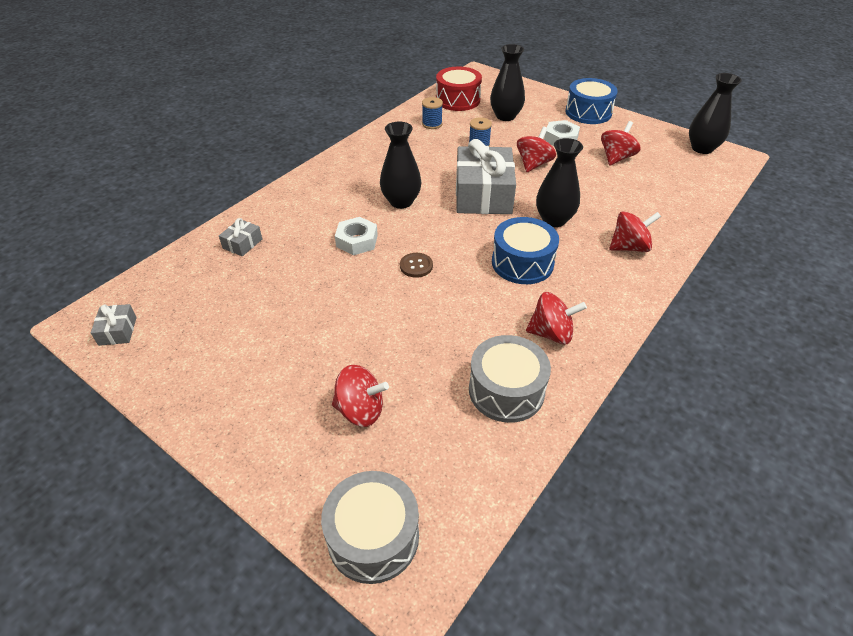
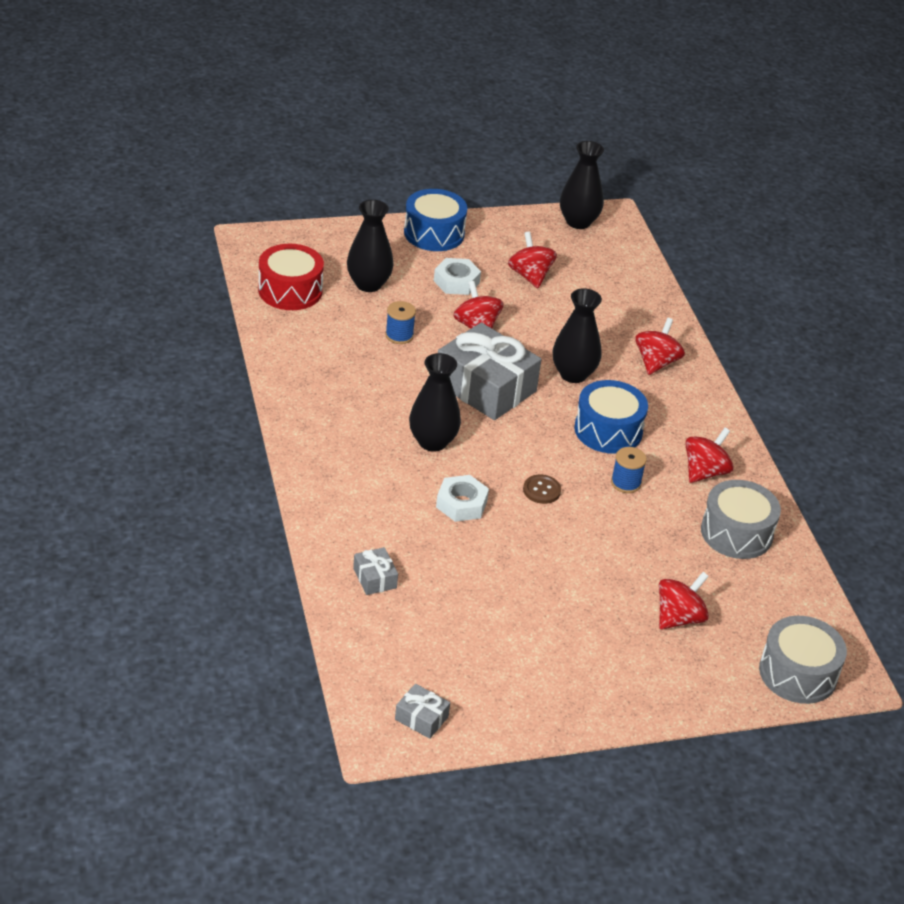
camera: 55 degrees left, 5 degrees down
blue spool [422,97,443,129] -> blue spool moved to [611,447,647,493]

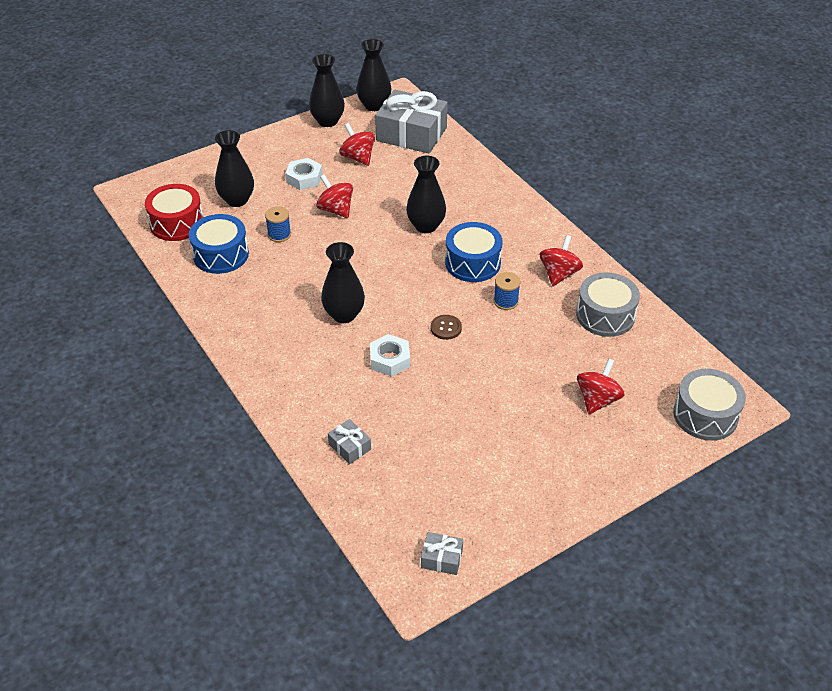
camera: 15 degrees left, 5 degrees up
blue drum [404,189,467,251] -> blue drum moved to [189,214,249,274]
grey gift [438,323,541,420] -> grey gift moved to [375,90,448,154]
red spinning top [635,318,685,375] -> none
none -> black vase [309,54,345,127]

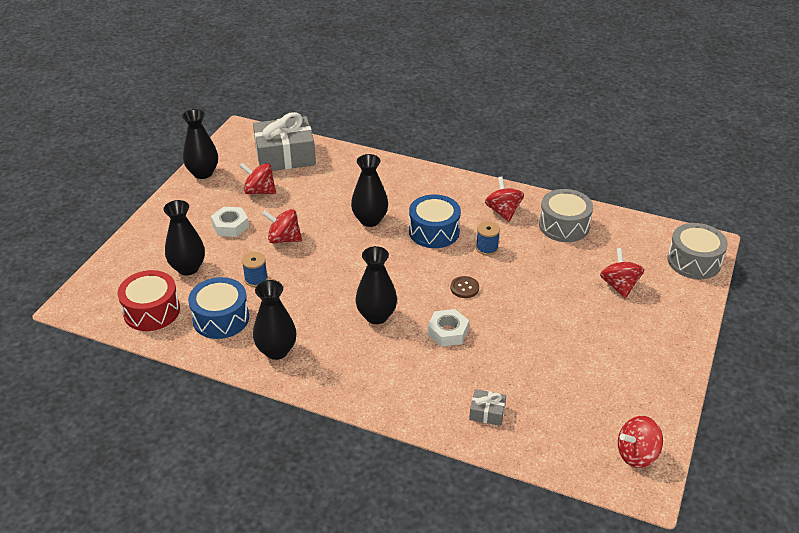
camera: 35 degrees left, 5 degrees down
black vase [356,39,391,111] -> black vase moved to [253,280,296,360]
grey gift [421,532,463,575] -> red spinning top [618,416,663,468]

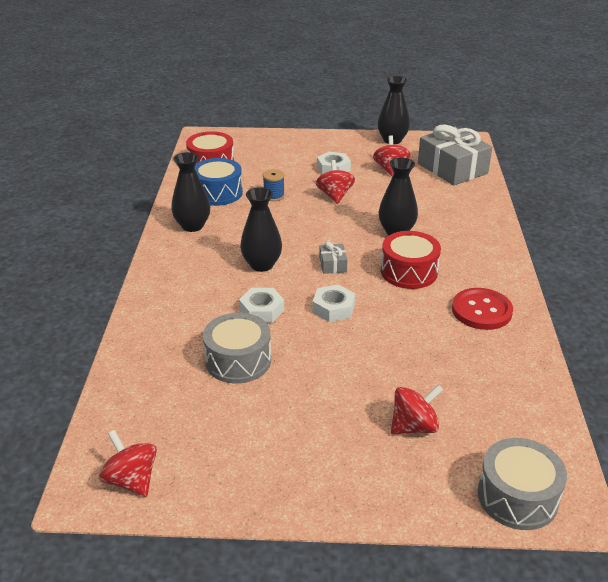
camera: 70 degrees right, 5 degrees down
black vase [163,200,205,275] -> none
blue drum [409,194,461,248] -> red drum [381,231,441,289]
brown button [450,276,479,298] -> white nut [312,284,355,322]
grey gift [469,389,506,426] -> grey gift moved to [319,242,347,274]
blue spool [476,221,500,255] -> none
red spinning top [485,177,524,222] -> red button [452,288,513,330]
grey drum [539,189,593,242] -> grey drum moved to [203,313,271,384]

